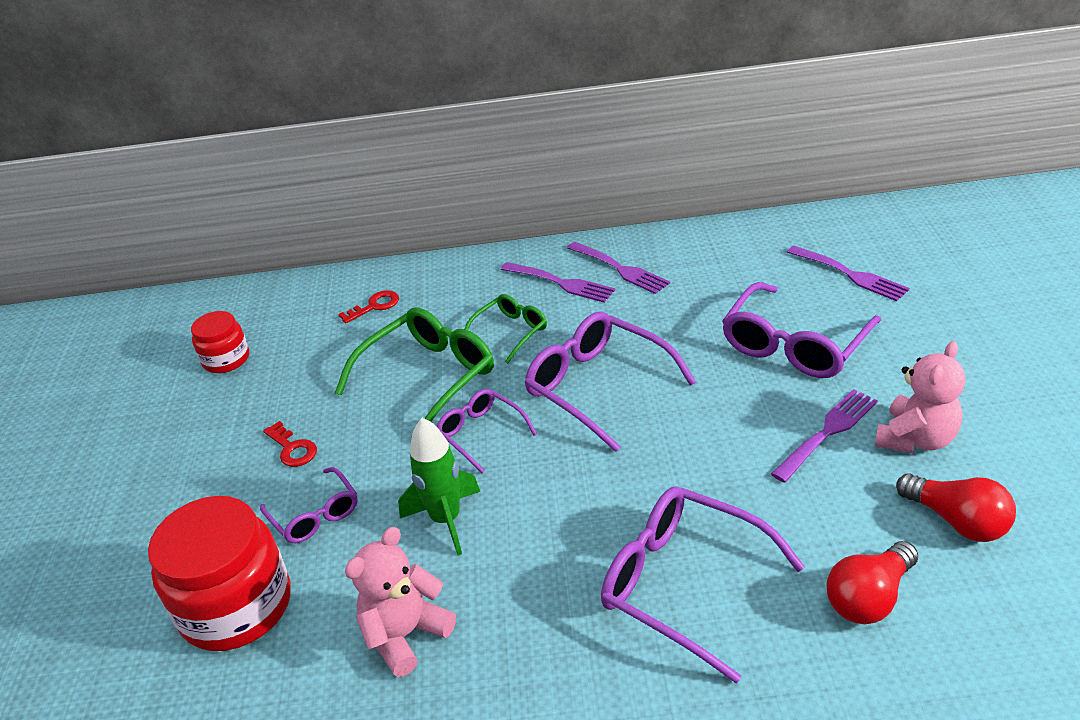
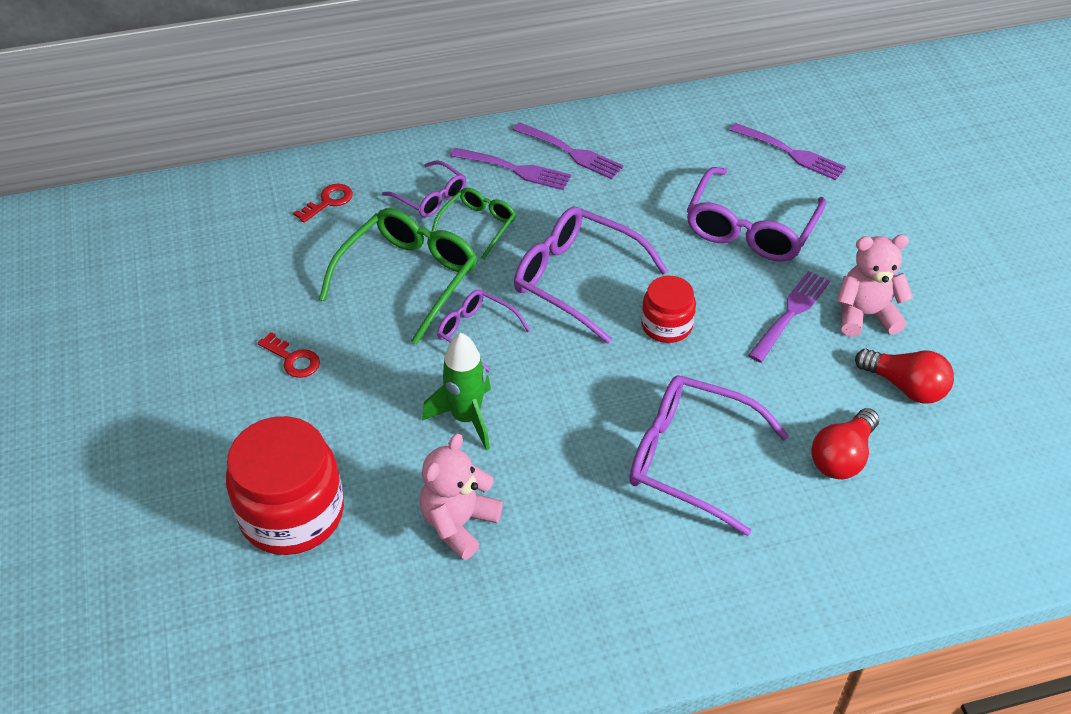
camera: 15 degrees left, 10 degrees up
red jar [191,311,249,373] -> red jar moved to [641,276,696,343]
purple glasses [260,467,358,543] -> purple glasses moved to [382,160,466,217]
pink teddy bear [875,341,966,453] -> pink teddy bear turned 120 degrees counterclockwise [837,235,913,337]

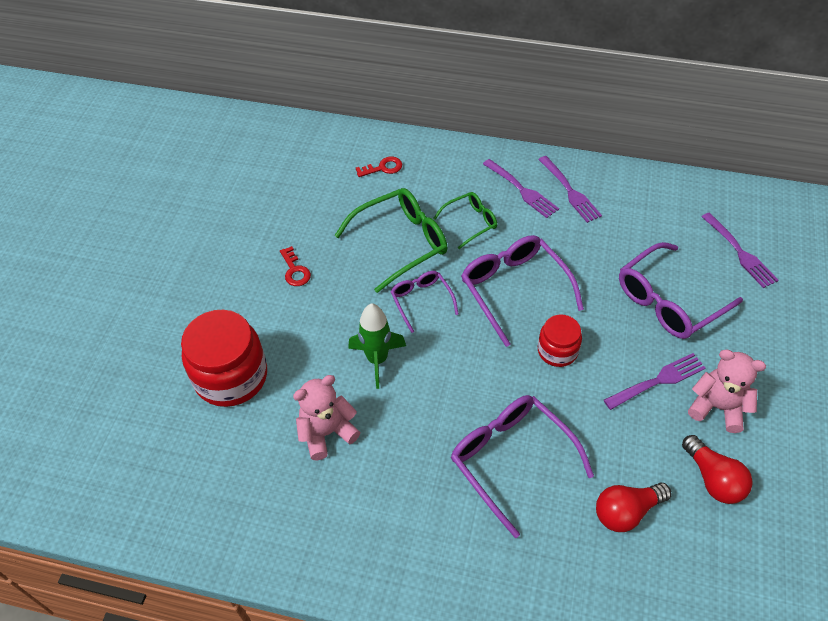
camera: 30 degrees right, 5 degrees up
purple glasses [382,160,466,217] -> none

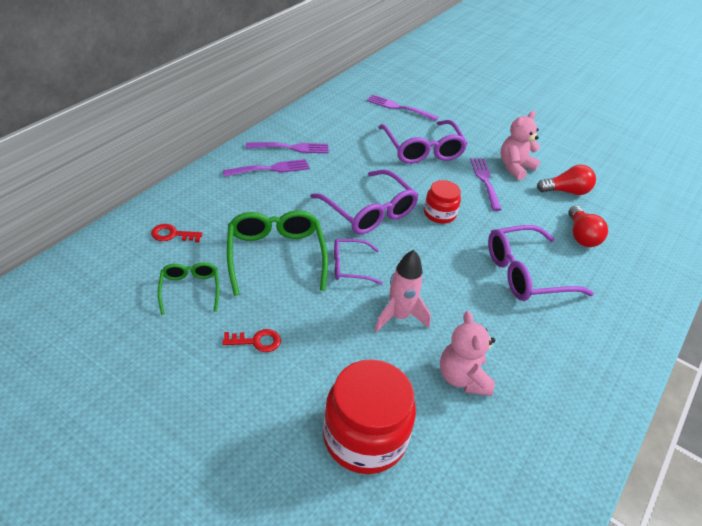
camera: 75 degrees left, 10 degrees down
green rocket [348,303,406,389] -> pink rocket [374,250,431,332]
red key [356,156,402,177] -> red key turned 90 degrees counterclockwise [151,224,203,242]
green glasses [433,192,497,249] -> green glasses moved to [158,262,219,315]
purple glasses [461,235,584,347] -> purple glasses turned 120 degrees counterclockwise [310,169,418,234]
purple fork [701,212,779,288] -> purple fork turned 150 degrees counterclockwise [367,94,438,121]

